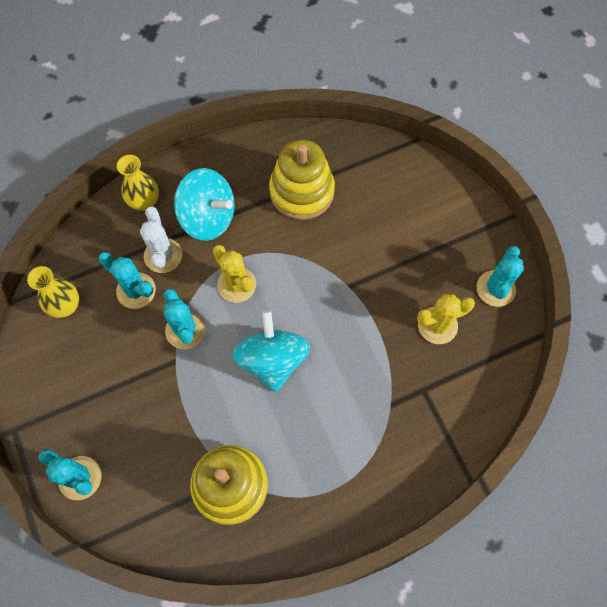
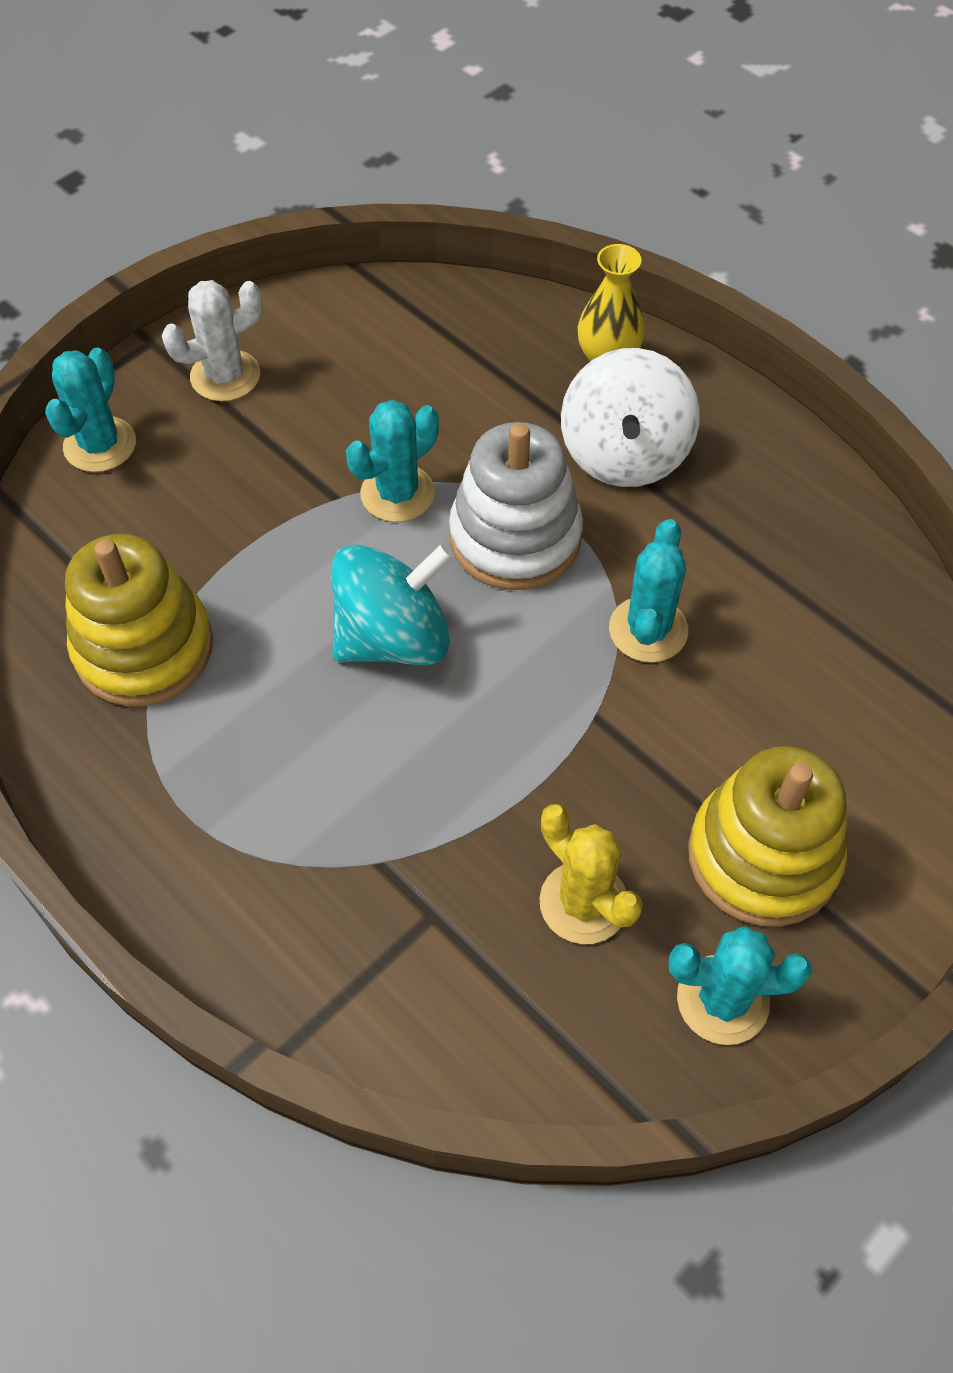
camera: 70 degrees right, 10 degrees down
yellow vase [27,266,79,318] -> none
turquoise cactus [99,252,156,309] -> turquoise cactus moved to [609,519,688,663]
white cactus [140,207,182,273] -> white cactus moved to [162,280,263,402]
turquoise spinning top [174,168,235,241] -> white spinning top [561,348,700,487]
yellow cactus [213,245,256,303] -> white stacking toy [449,422,583,590]
yellow stacking toy [269,140,335,220] -> yellow stacking toy moved to [688,746,847,927]

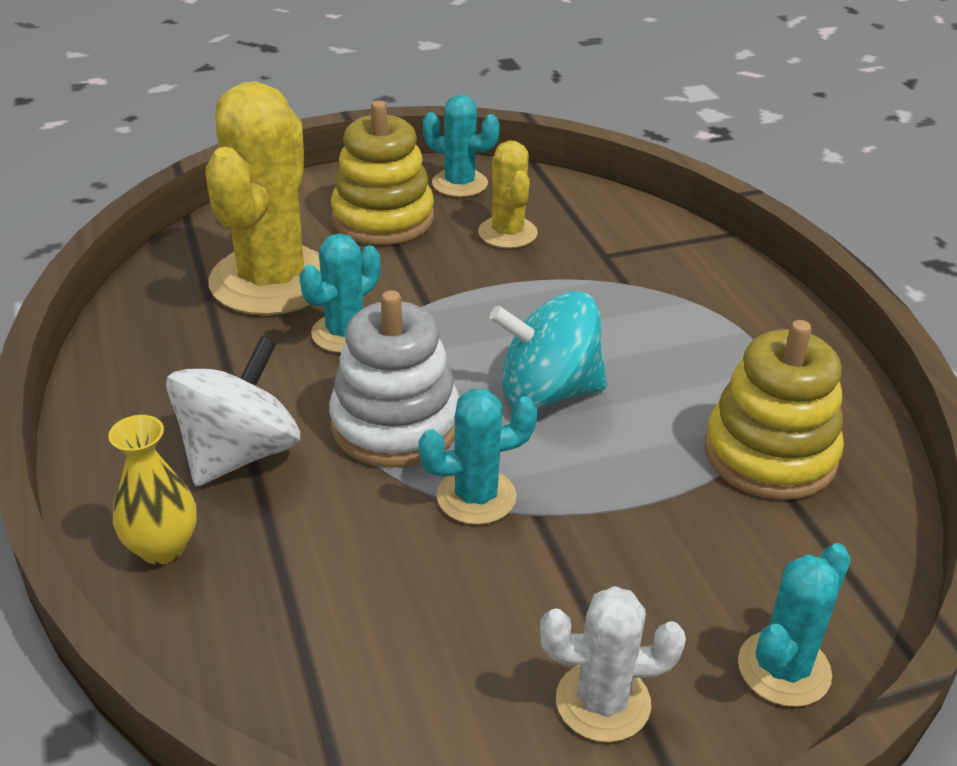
camera: 155 degrees left, 20 degrees down
none -> yellow cactus [205,81,320,315]

